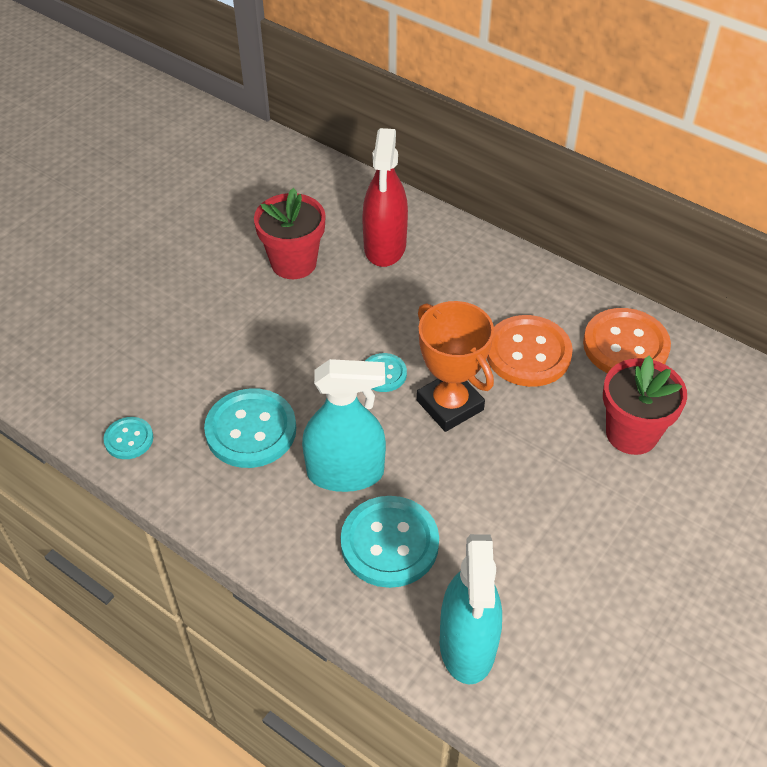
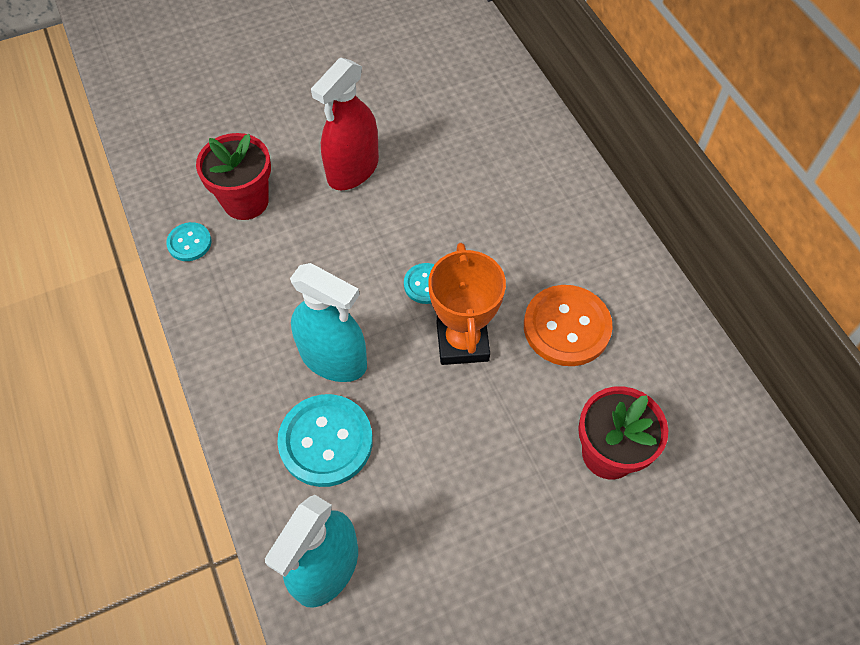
camera: 30 degrees right, 10 degrees up
turquoise button [204,388,296,468] -> none
red flower pot [254,188,326,279] -> red flower pot moved to [196,133,271,220]
red spray bottle [362,128,408,267] -> red spray bottle moved to [311,58,379,190]
orange button [583,308,671,373] -> none

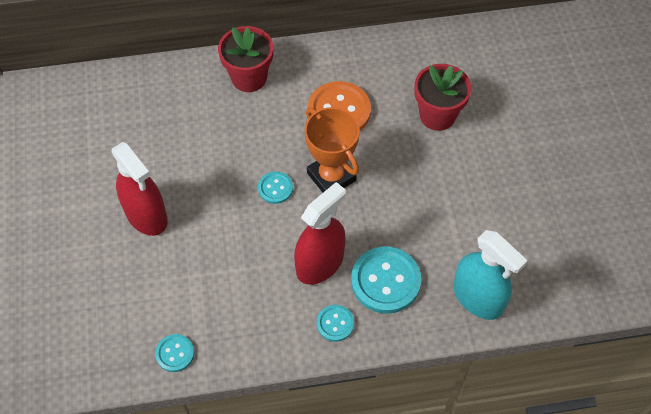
camera: 75 degrees left, 0 degrees up
red flower pot [196,133,271,220] -> red flower pot moved to [218,26,273,92]
turquoise spray bottle [290,263,367,382] -> red spray bottle [294,182,346,285]
orange trophy [428,243,506,365] -> orange trophy turned 45 degrees clockwise [305,107,360,193]
none -> turquoise button [317,305,354,342]

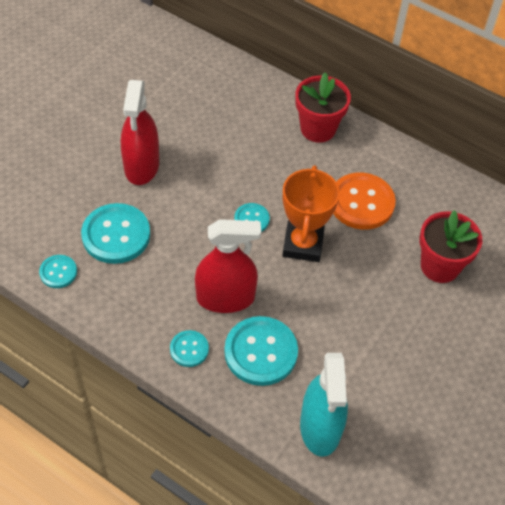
camera: 40 degrees right, 5 degrees down
none -> turquoise button [81,203,150,264]

